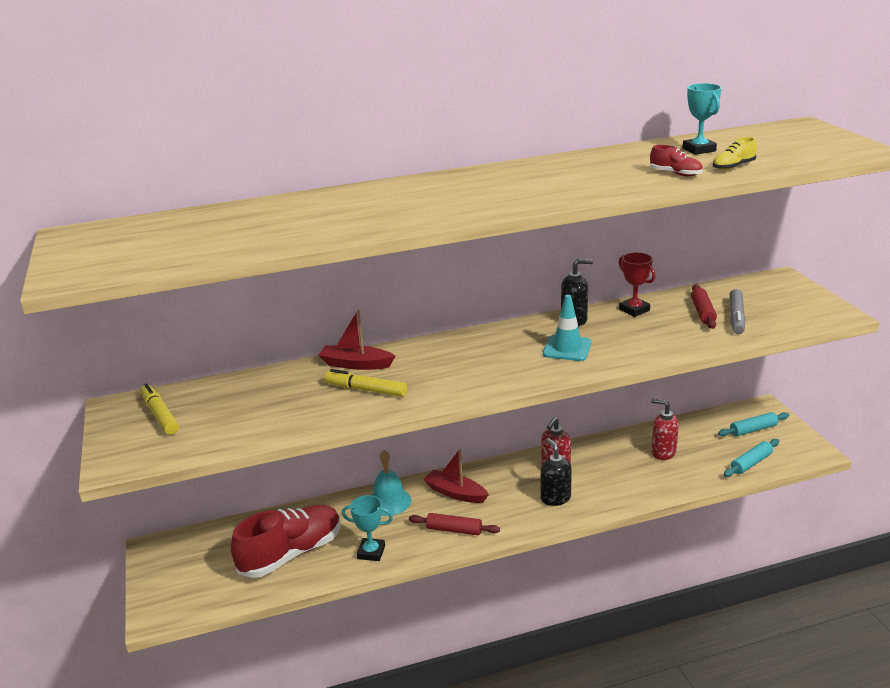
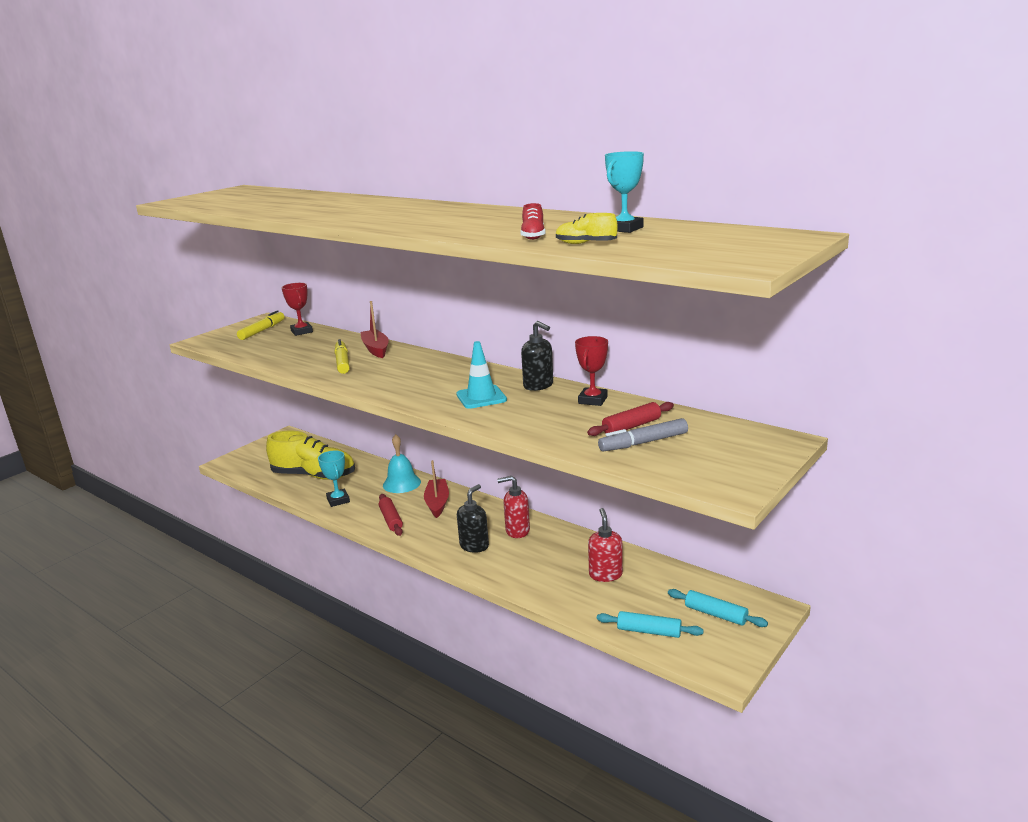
camera: 55 degrees right, 5 degrees down
red shoe [231,505,341,578] -> yellow shoe [266,431,355,480]
none -> red trophy [281,283,313,336]

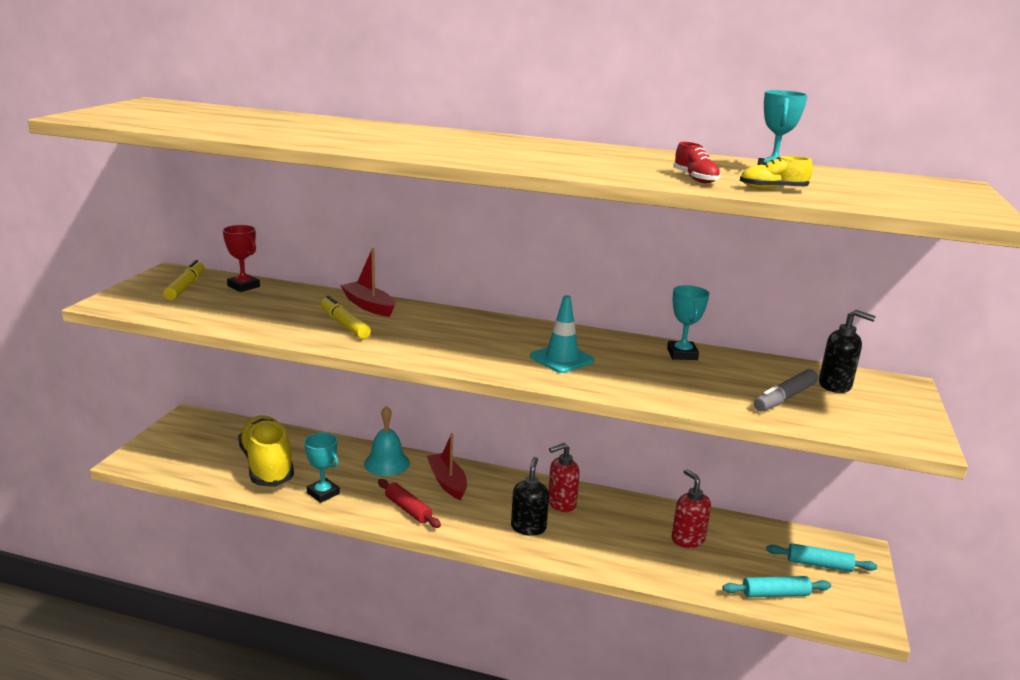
camera: 25 degrees left, 0 degrees up
yellow shoe [266,431,355,480] -> yellow shoe turned 105 degrees counterclockwise [238,415,294,487]
black soap dispenser [521,321,553,391] -> black soap dispenser moved to [819,310,876,393]
red trophy [575,336,608,406] -> turquoise trophy [667,285,710,360]
red rolling pin [587,402,674,436] -> none

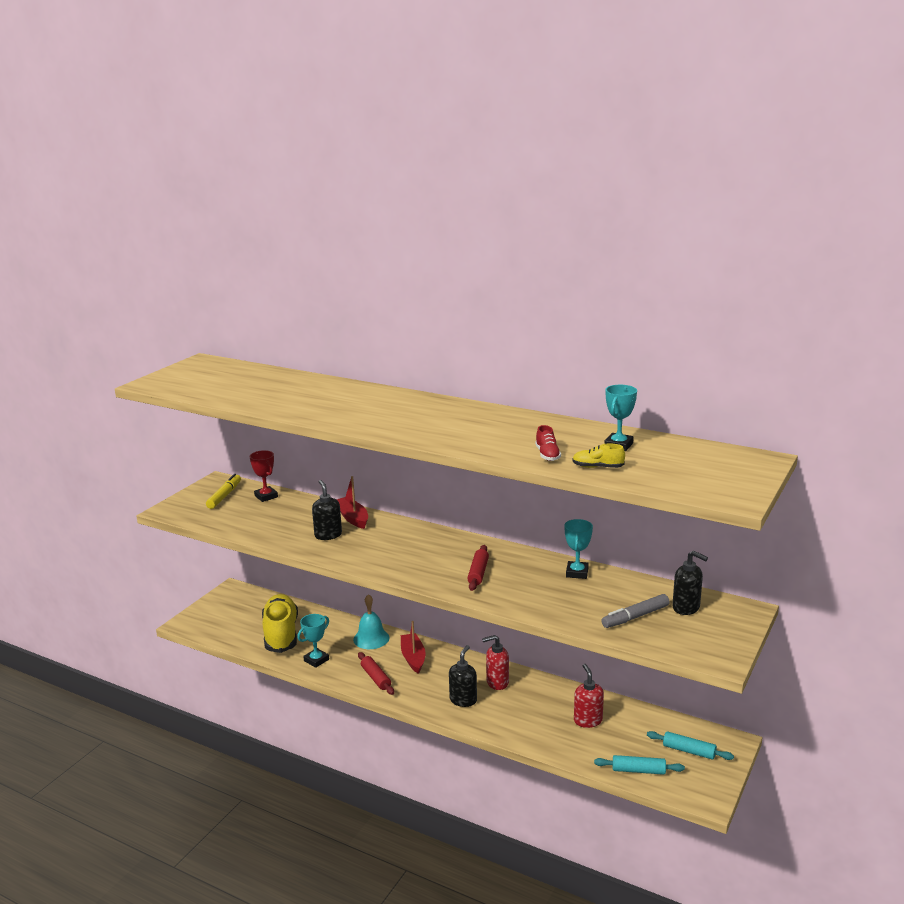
camera: 15 degrees right, 0 degrees up
turquoise trophy [304,433,340,503] -> turquoise trophy turned 75 degrees clockwise [297,614,329,668]
yellow marker [321,296,371,339] -> black soap dispenser [312,480,342,540]
turquoise traffic cone [530,295,594,373] -> red rolling pin [467,545,489,591]

